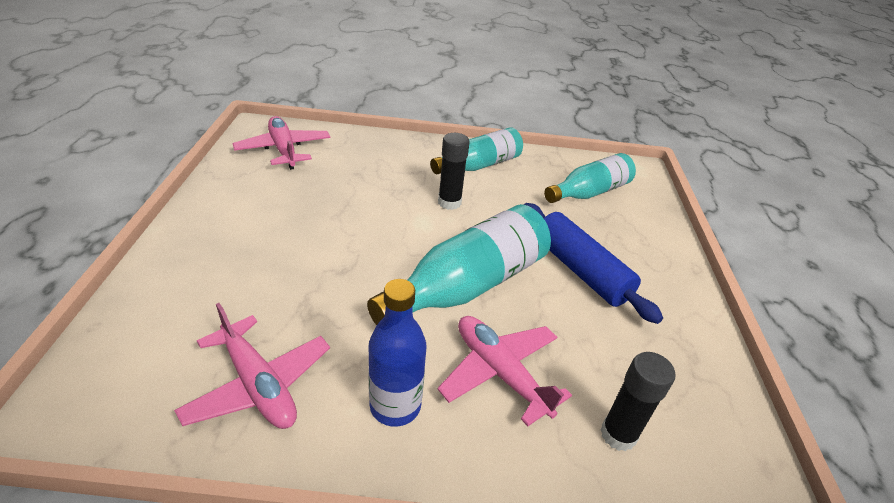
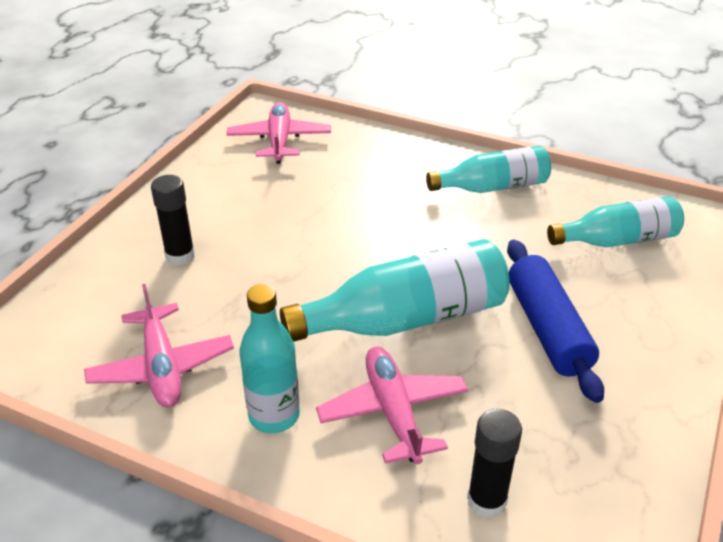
camera: 25 degrees right, 0 degrees up
blue bottle [368,279,426,426] -> turquoise bottle [239,284,300,433]
black glue stick [438,133,469,210] -> black glue stick moved to [151,175,195,265]

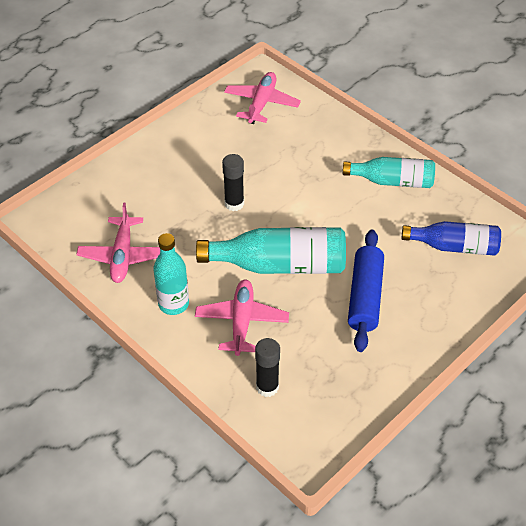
camera: 20 degrees right, 10 degrees up
black glue stick [151,175,195,265] -> black glue stick moved to [222,154,244,211]
turquoise bottle [547,196,684,247] -> blue bottle [402,221,501,256]

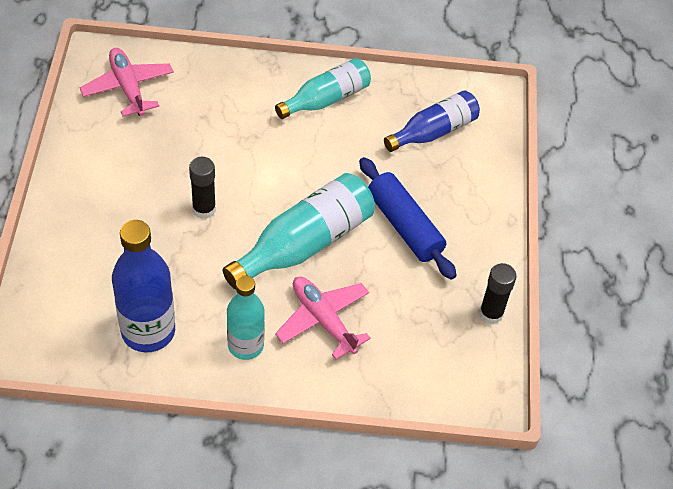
camera: 45 degrees left, 5 degrees up
pink plane [76,202,160,283] -> blue bottle [112,220,175,352]
black glue stick [255,338,280,397] -> black glue stick moved to [479,263,517,324]

